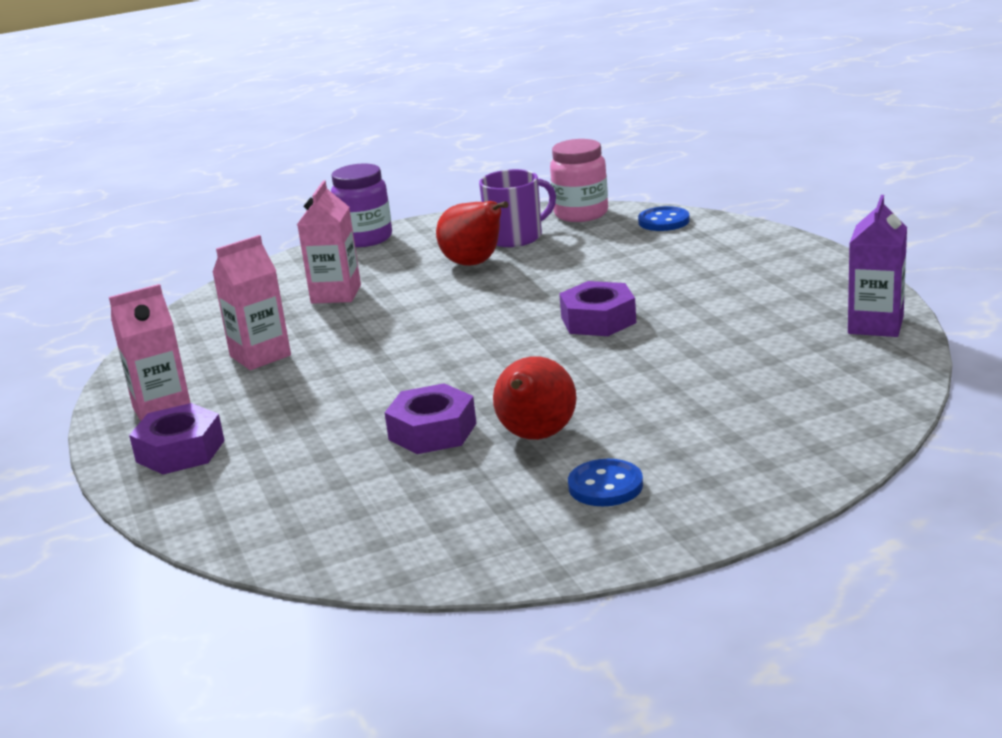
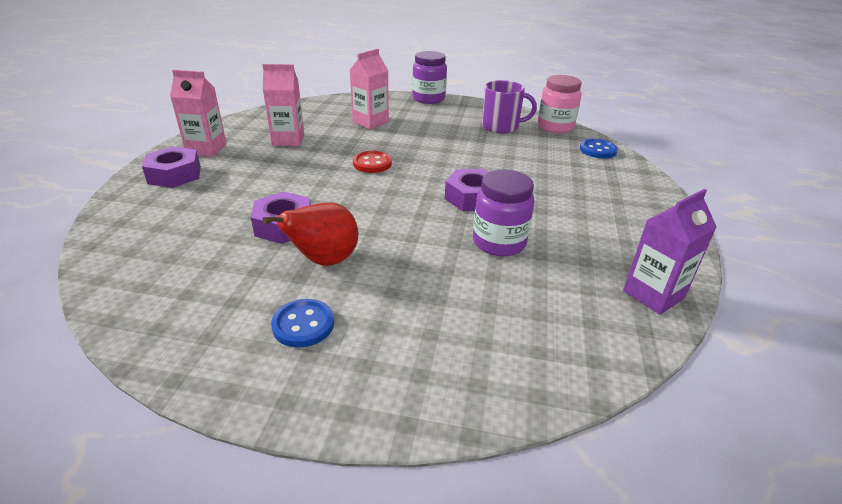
camera: 30 degrees right, 10 degrees up
red pear [436,201,509,266] -> none
none -> red button [353,151,392,173]
none -> purple jar [473,170,535,256]

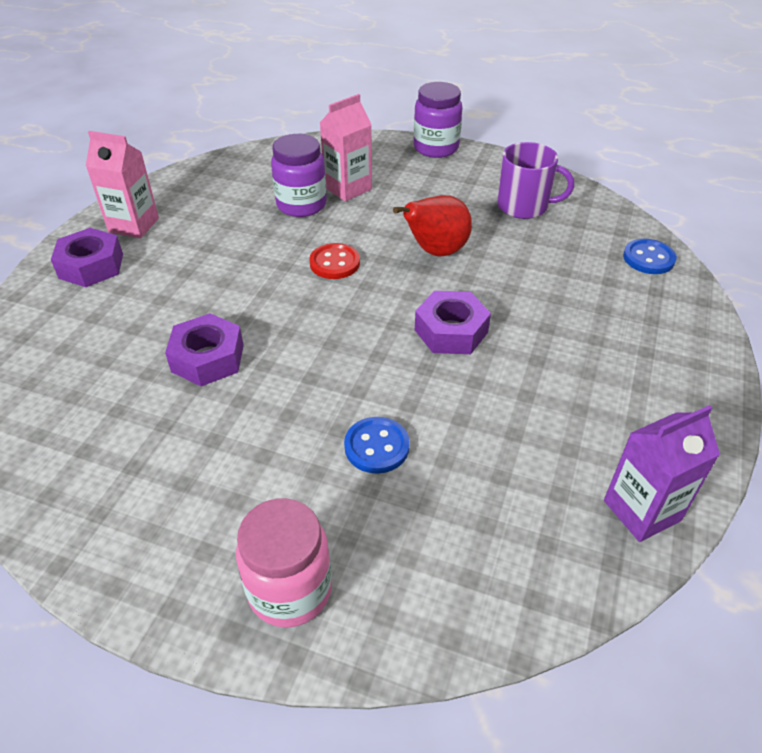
camera: 10 degrees right, 10 degrees up
pink carton [262,64,304,146] -> none
red pear [262,203,358,266] -> red pear moved to [393,195,472,257]
blue button [271,299,334,347] -> blue button moved to [344,417,410,474]
purple jar [473,170,535,256] -> purple jar moved to [271,134,327,217]
pink jar [538,75,582,133] -> pink jar moved to [236,498,332,628]

